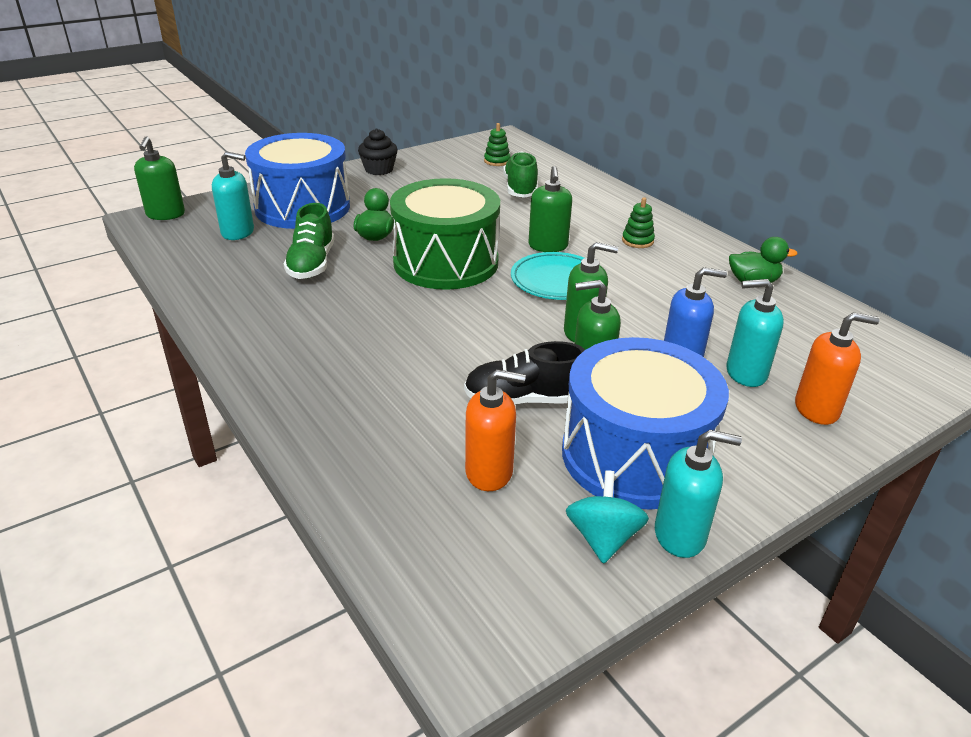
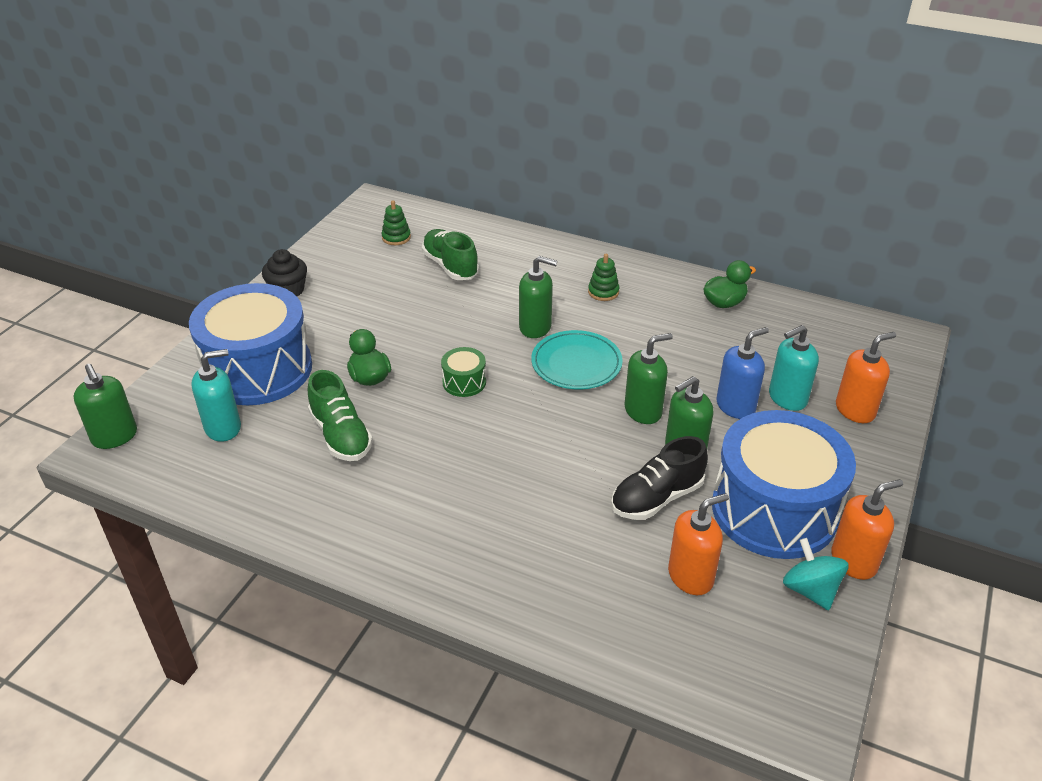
camera: 30 degrees left, 5 degrees up
green drum [390,178,500,290] -> green drum [441,347,486,397], size x0.40
green soap dispenser [528,166,572,252] -> green soap dispenser turned 45 degrees counterclockwise [519,256,557,338]
turquoise soap dispenser [655,430,742,558] -> orange soap dispenser [831,479,903,580]

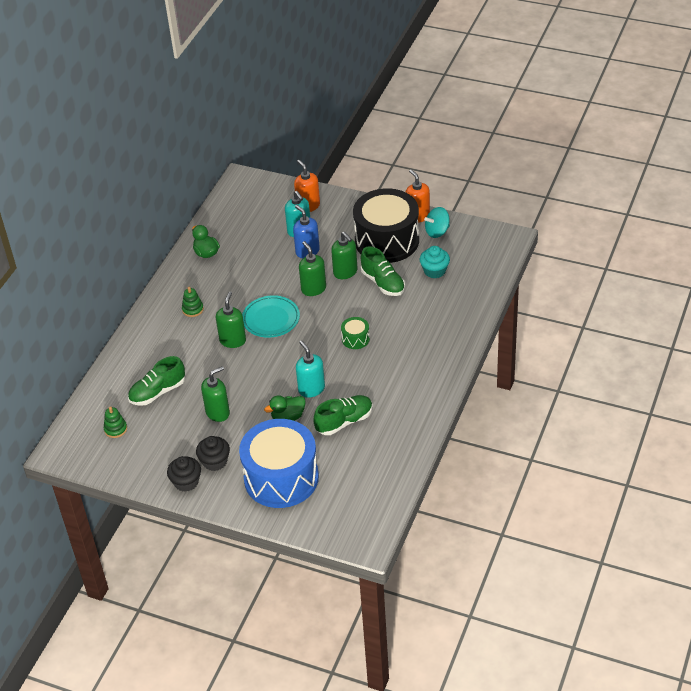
camera: 90 degrees left, 5 degrees up
green soap dispenser [73,364,137,449] -> green soap dispenser moved to [201,366,230,422]
turquoise soap dispenser [191,349,241,442] -> turquoise soap dispenser moved to [296,341,325,398]
green drum [441,347,486,397] -> green drum moved to [341,317,370,349]
black shoe [611,436,708,520] -> green shoe [361,246,405,296]
orange soap dispenser [668,493,729,595] -> turquoise cupcake [420,246,450,278]
blue drum [712,410,856,559] -> black drum [353,188,419,263]
none -> black cupcake [196,436,230,471]

